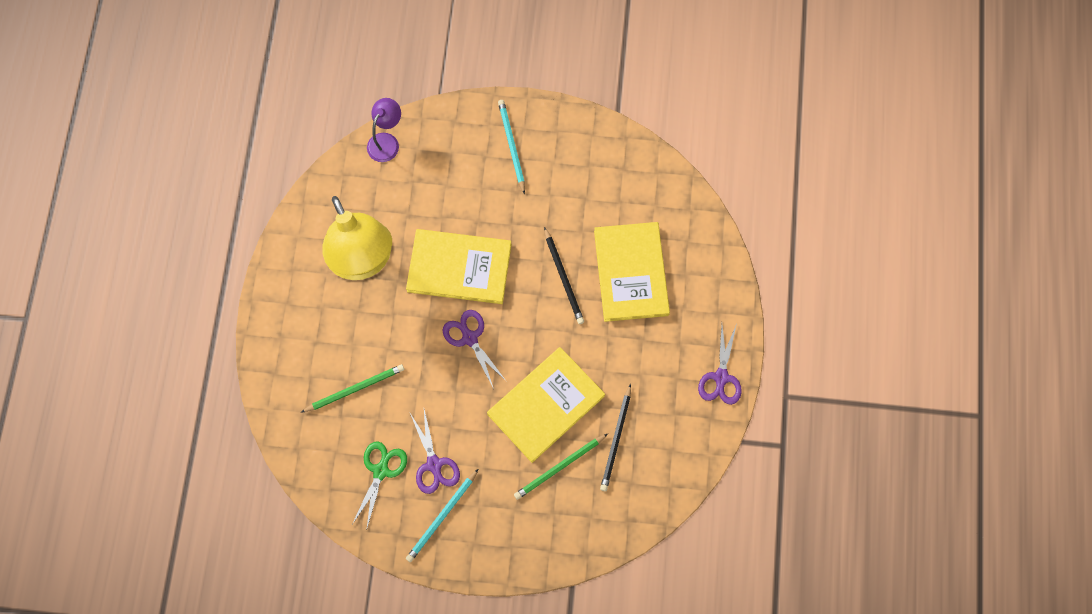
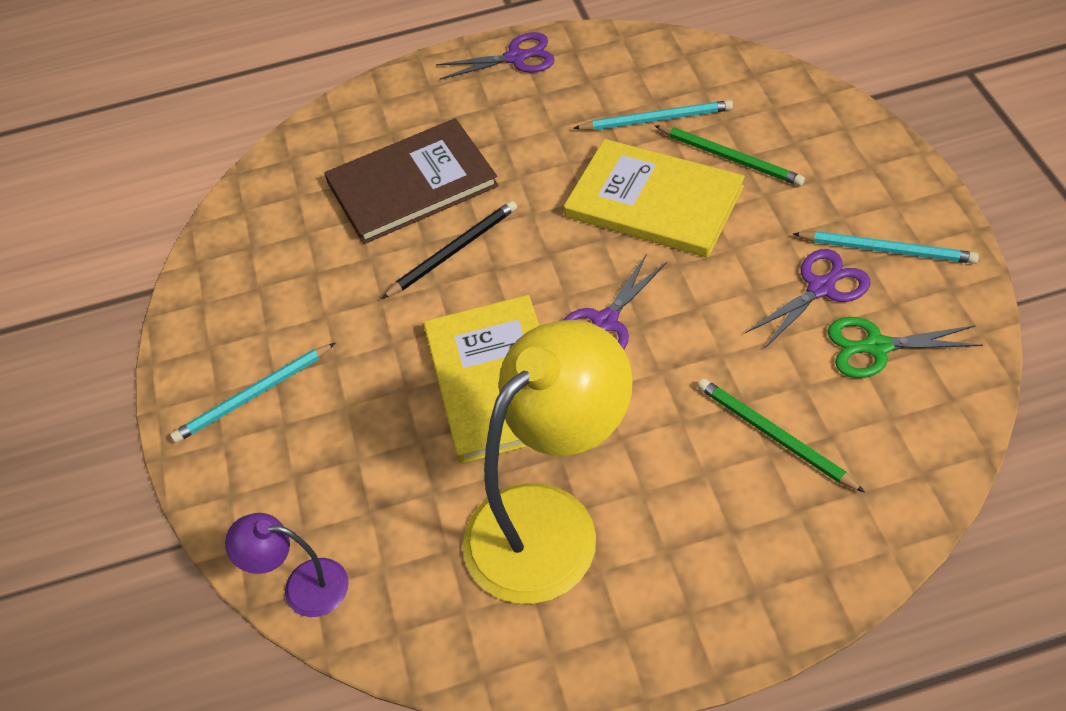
camera: 105 degrees left, 20 degrees down
yellow book [594,222,670,322] -> brown book [324,118,499,244]
black pencil [600,384,631,491] -> turquoise pencil [573,100,733,130]

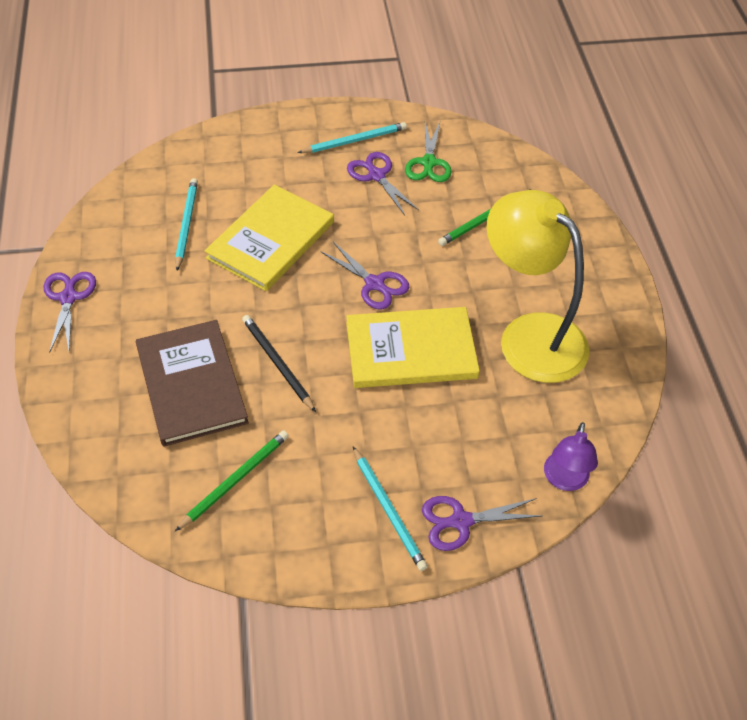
camera: 90 degrees left, 0 degrees up
green pencil [655,126,805,186] -> green pencil moved to [175,431,288,531]
turquoise pencil [793,231,979,264] -> turquoise pencil turned 45 degrees clockwise [297,122,407,153]
none -> purple scissors [422,496,542,551]

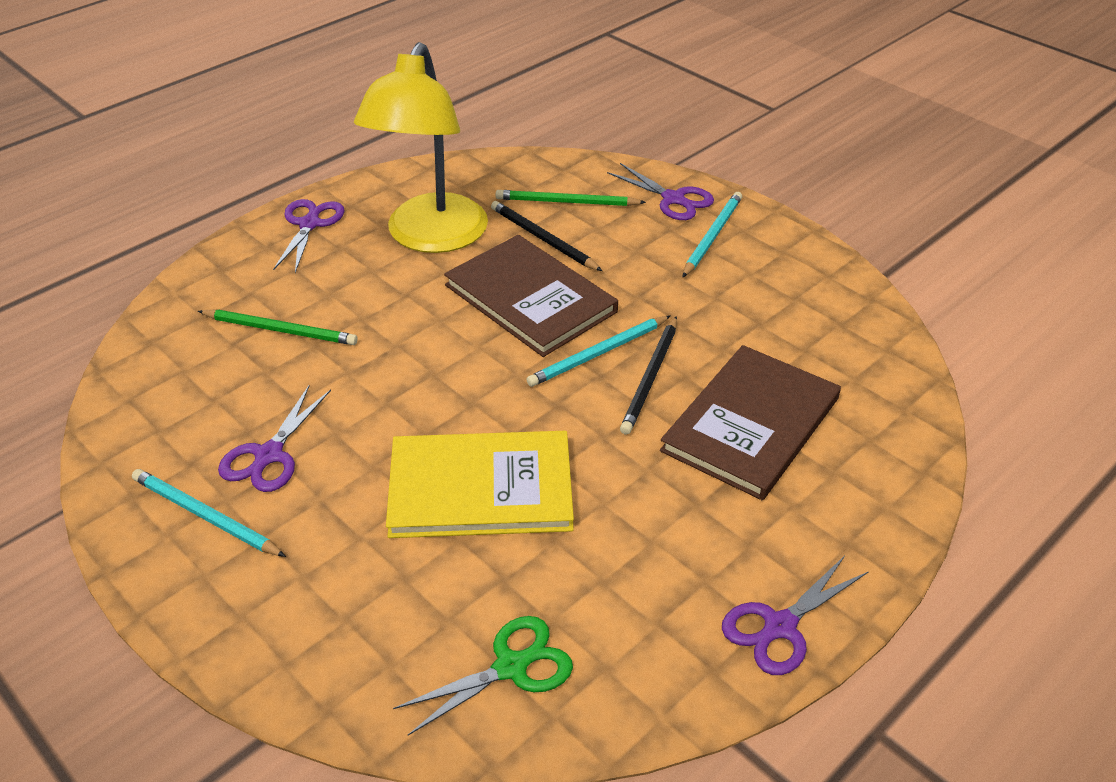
camera: 125 degrees left, 10 degrees down
turquoise pencil [175,178,198,271] -> turquoise pencil moved to [526,315,671,387]
green pencil [175,431,288,531] -> green pencil moved to [496,190,646,206]
purple scissors [320,242,410,309] -> purple scissors moved to [273,199,345,273]
yellow book [346,307,480,388] -> brown book [444,235,618,357]
green scissors [405,122,452,182] -> green scissors moved to [393,616,573,736]
purple lamp [544,422,598,491] -> none
none -> black pencil [491,201,602,271]

